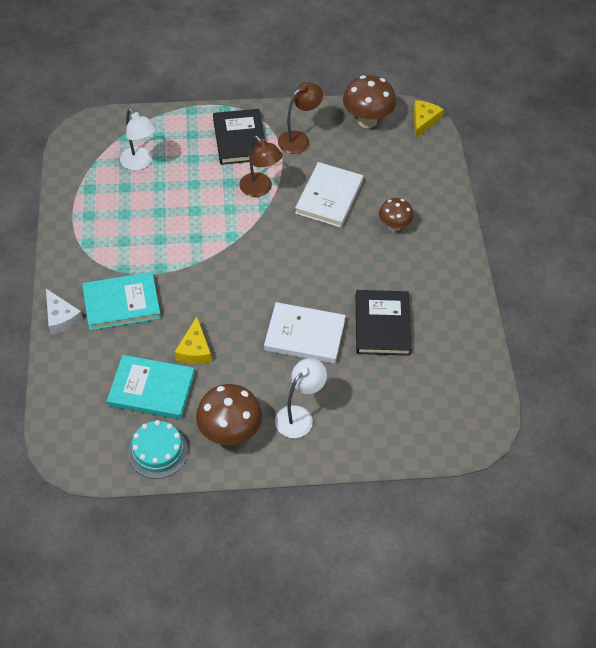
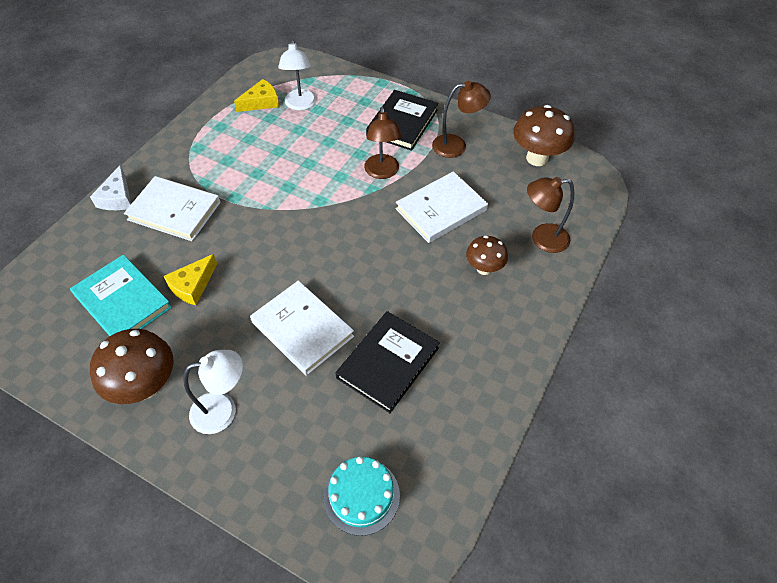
camera: 35 degrees right, 0 degrees up
turquoise book [82,272,161,331] -> white book [124,176,221,241]
turquoise cake [128,420,188,479] -> turquoise cake moved to [323,456,400,536]
yellow cheese [414,100,444,139] -> yellow cheese moved to [234,79,279,112]
none -> brown lamp [527,177,574,253]

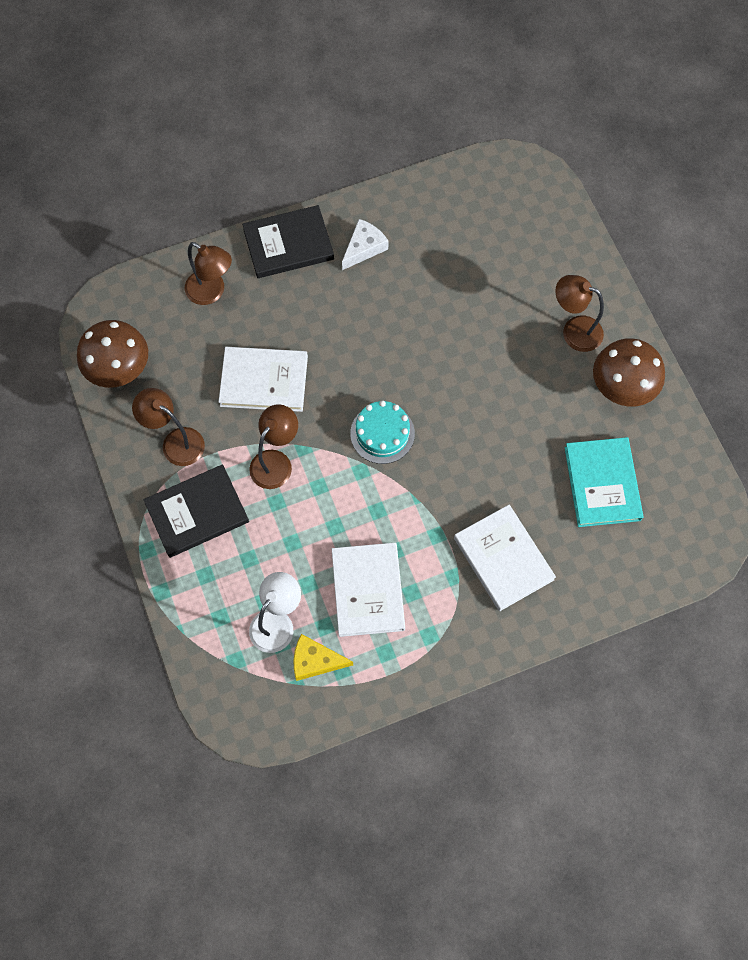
camera: 140 degrees left, 15 degrees up
white cheese [90,165,131,210] -> white cheese moved to [342,219,388,270]
yellow cheese [164,254,217,305] -> none
white lamp [183,350,243,434] -> brown lamp [556,275,604,352]
white book [250,280,354,376] -> white book moved to [332,543,405,637]
turquoise cake [323,456,400,536] -> turquoise cake moved to [350,401,415,464]
black book [336,311,440,413] -> black book moved to [242,205,334,278]
brown mushroom [466,235,508,275] -> none

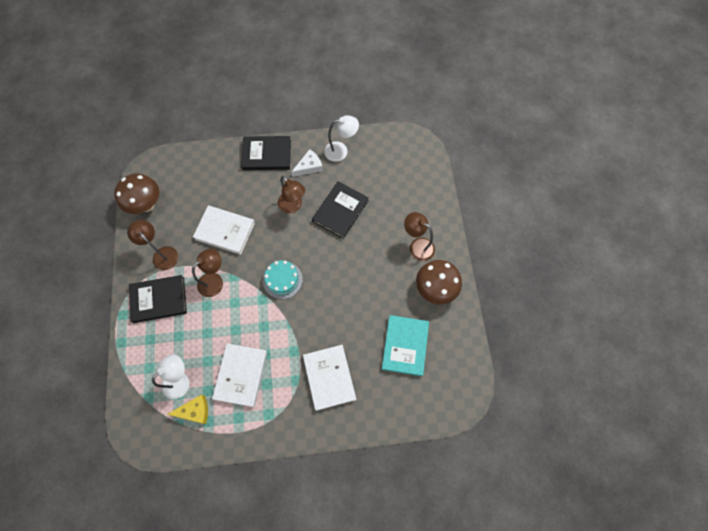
camera: 15 degrees right, 0 degrees up
brown lamp [185,242,232,305] -> brown lamp moved to [278,176,305,213]
yellow cheese [294,634,353,681] -> yellow cheese turned 150 degrees clockwise [167,395,208,424]
none -> black book [312,182,369,239]
none -> white lamp [324,115,359,162]

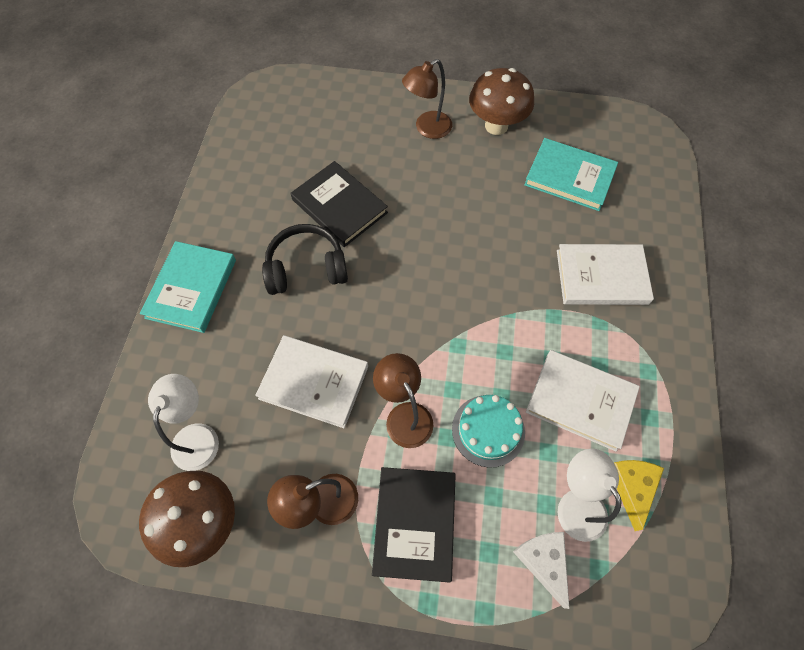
camera: 75 degrees left, 5 degrees down
white book [193,205,255,255] -> white book turned 75 degrees clockwise [255,335,368,428]
black book [241,136,291,170] -> turquoise book [140,241,236,333]
turquoise cake [263,260,303,299] -> turquoise cake moved to [452,395,525,468]
brown lamp [278,176,305,213] -> black headphones [262,224,348,295]
white cheese [291,149,323,177] -> white cheese moved to [513,532,569,609]
white lamp [324,115,359,162] -> white lamp moved to [148,374,219,471]

